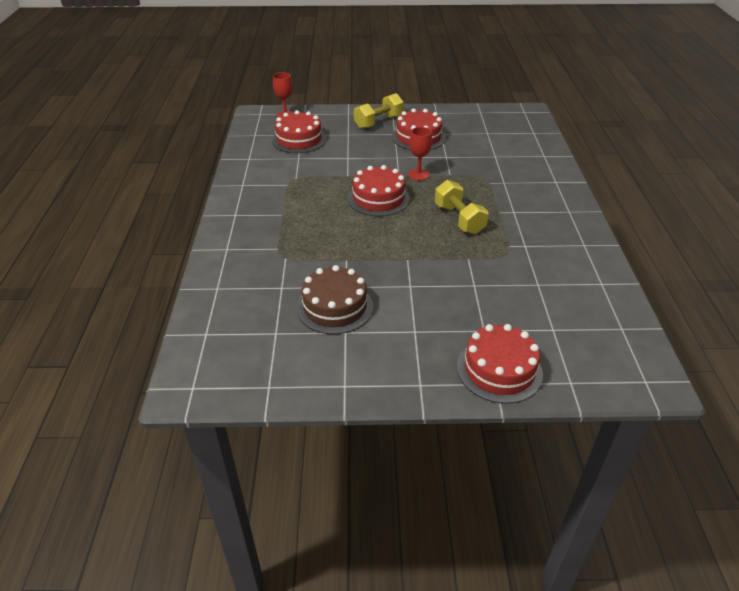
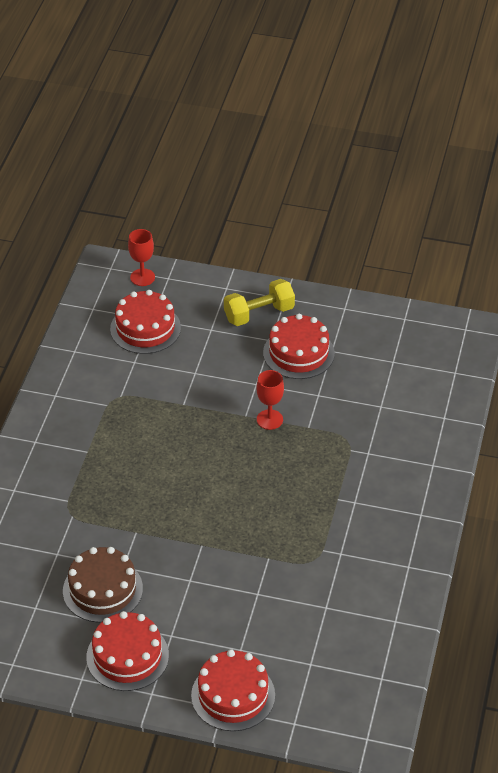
camera: 15 degrees right, 5 degrees up
red cake [348,165,410,217] -> red cake moved to [86,611,169,691]
yellow dumbbell [435,180,489,234] -> none

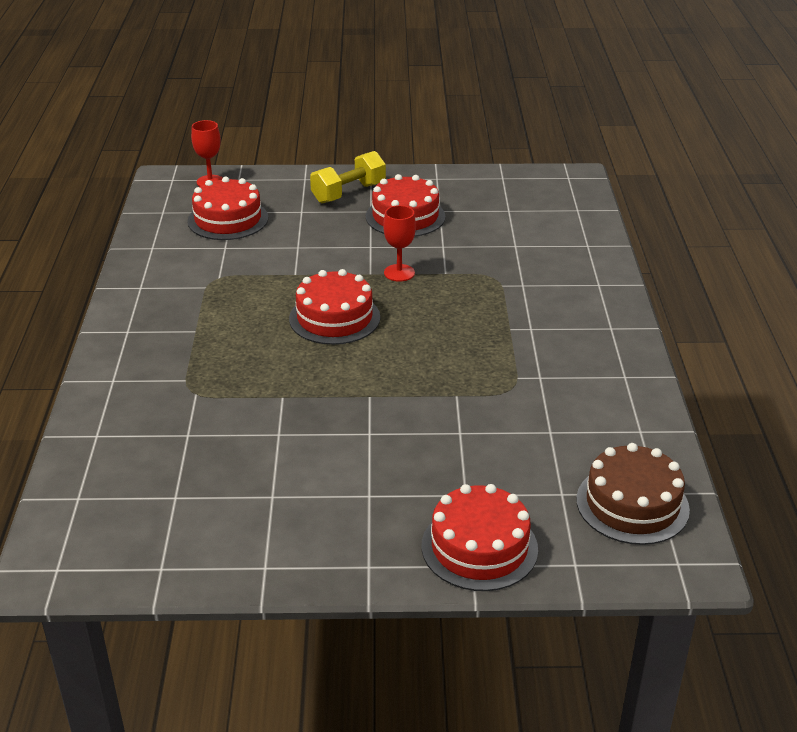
camera: 15 degrees left, 10 degrees down
brown cake [63,547,143,623] -> brown cake moved to [576,443,690,545]
red cake [86,611,169,691] -> red cake moved to [289,269,380,345]

